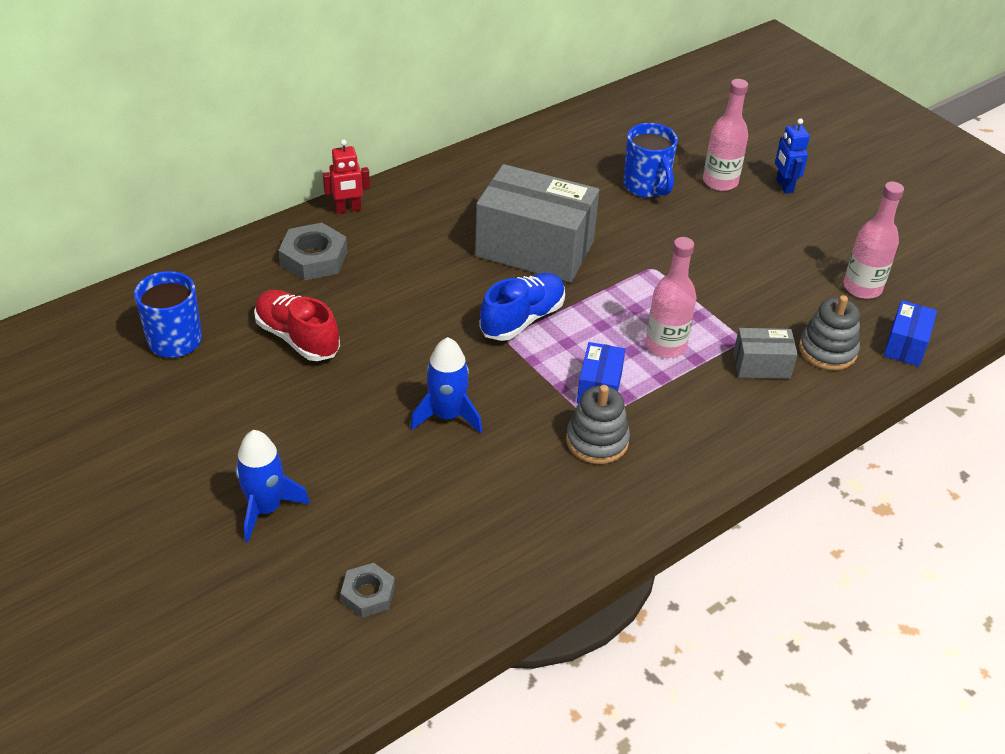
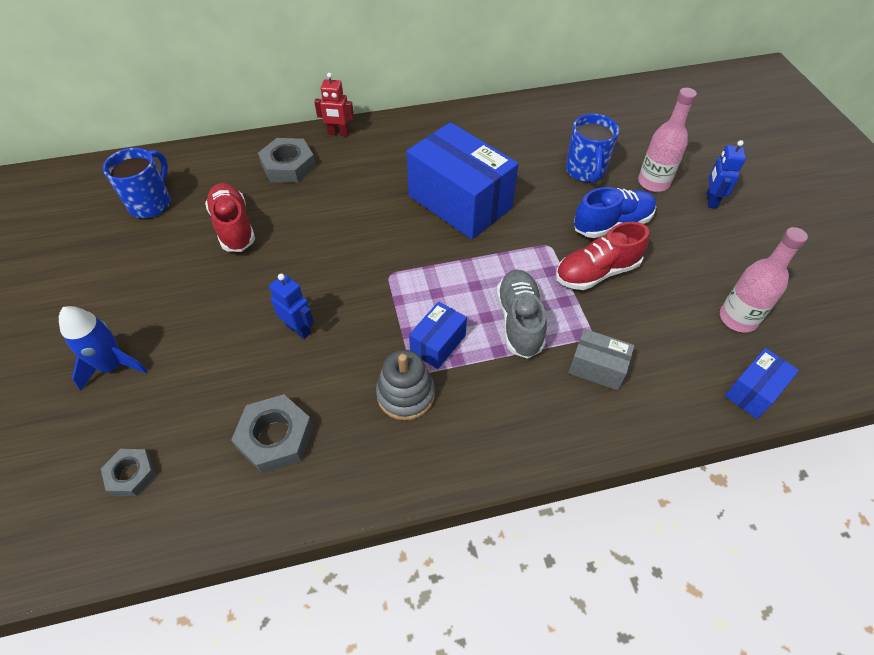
camera: 25 degrees right, 10 degrees up
blue rocket [410,337,482,433] -> blue robot [269,274,314,339]
grey box [475,164,599,283] -> blue box [406,122,518,239]
blue shoe [479,273,565,341] -> blue shoe moved to [574,187,656,238]
pink bottle [646,237,696,358] -> grey shoe [497,269,547,359]
grey stacking toy [799,295,860,370] -> none
none -> grey nut [231,394,313,474]
none -> red shoe [556,222,649,290]

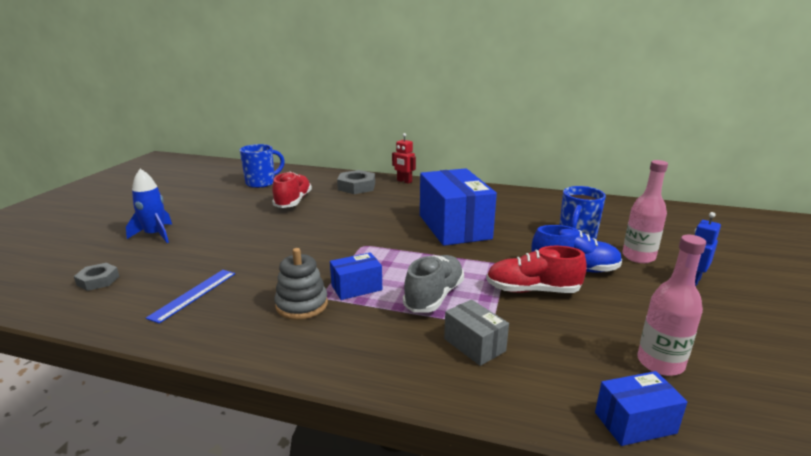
camera: 30 degrees right, 30 degrees down
grey nut [231,394,313,474] -> blue ruler [146,270,235,324]
blue robot [269,274,314,339] -> none

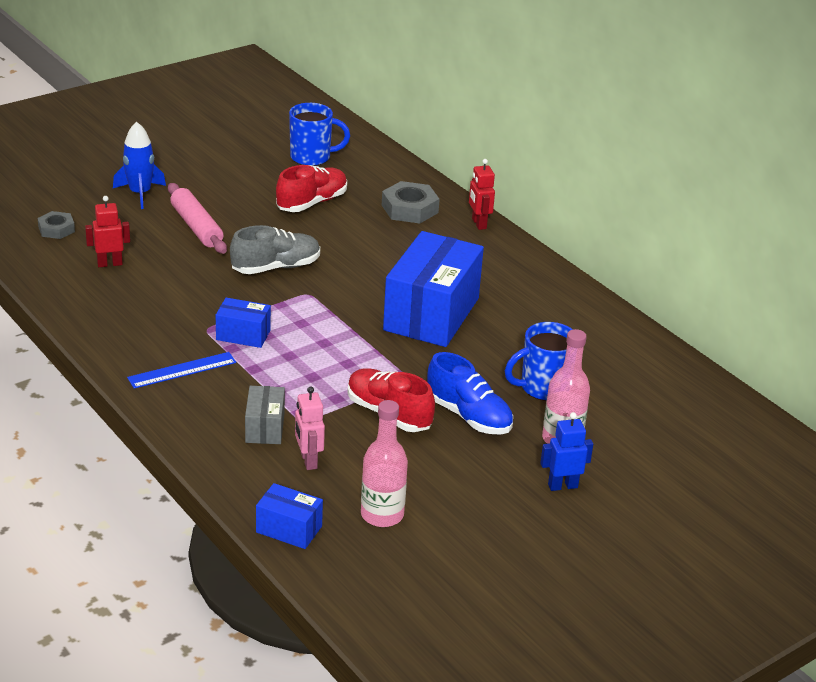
camera: 35 degrees right, 10 degrees up
blue ruler [146,270,235,324] -> blue ruler moved to [127,352,236,389]
grey stacking toy [274,248,328,320] -> none
grey shoe [403,255,464,313] -> grey shoe moved to [230,225,320,274]
none -> red robot [85,196,130,267]
none -> pink rolling pin [168,183,227,254]
none -> pink robot [295,387,325,470]

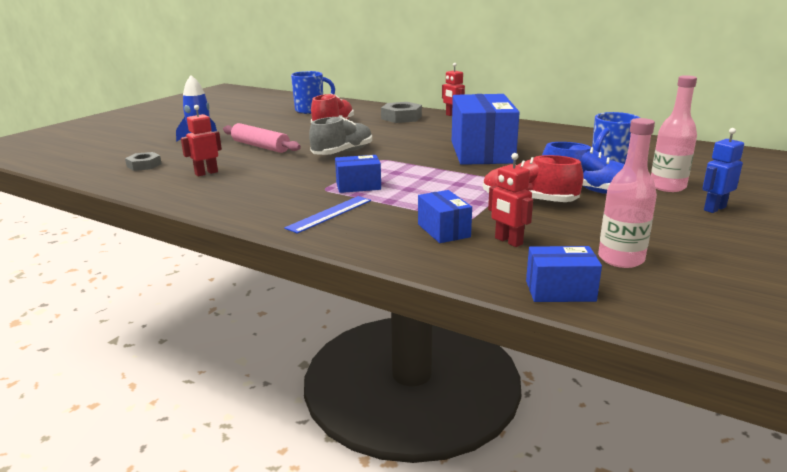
camera: 20 degrees left, 10 degrees down
grey box [245,386,285,444] -> blue box [418,190,472,243]
pink robot [295,387,325,470] -> red robot [488,153,533,247]

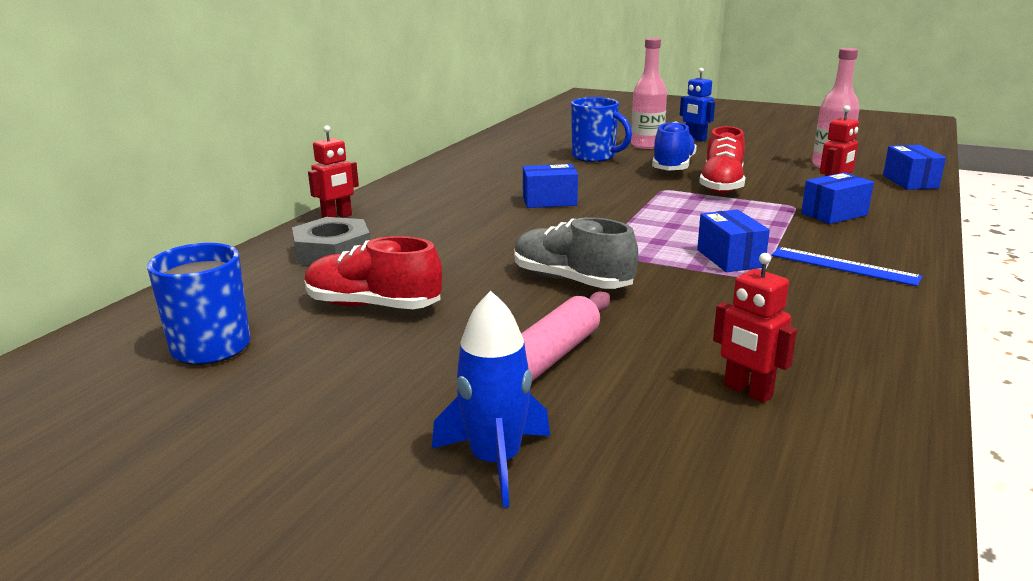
camera: 95 degrees left, 0 degrees up
grey nut [125,152,162,171] -> none
blue box [452,94,520,165] -> blue box [523,164,578,208], size x0.47

